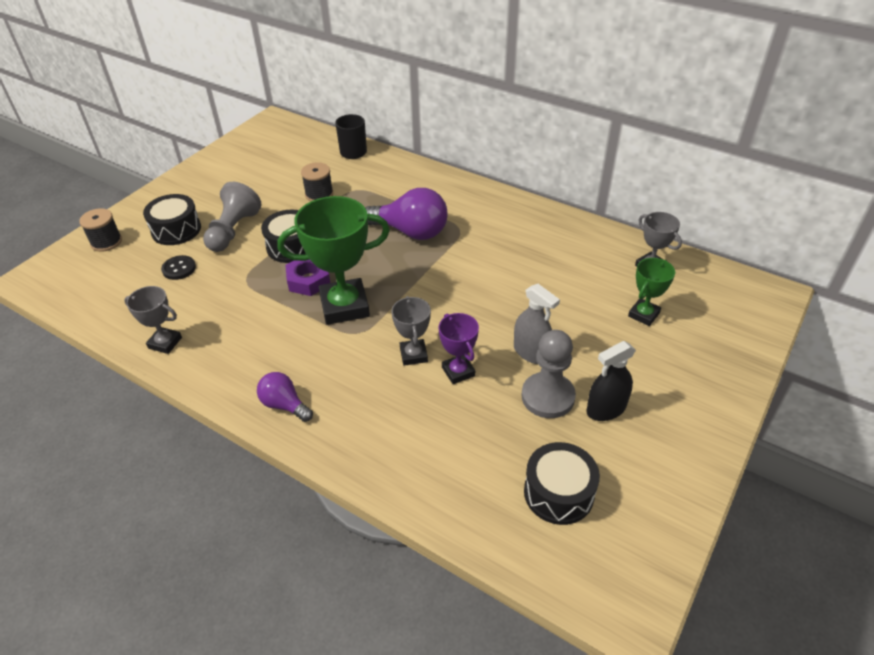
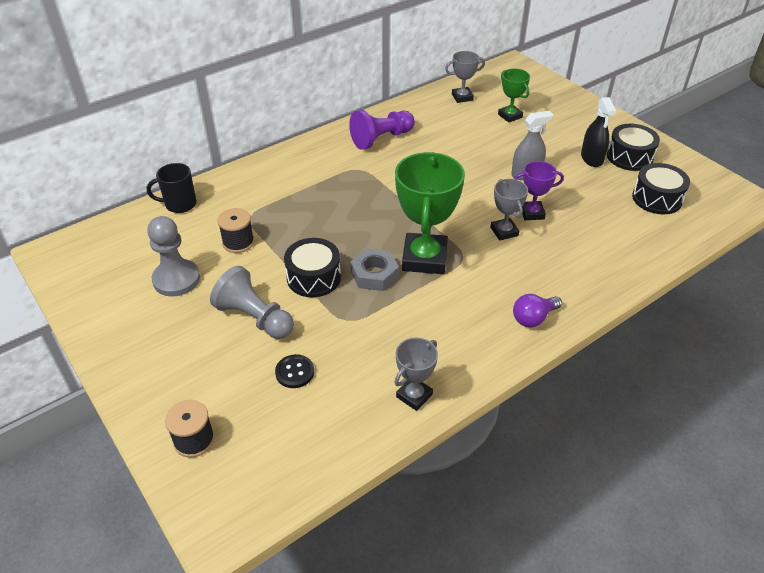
camera: 70 degrees left, 0 degrees up
black drum [143,194,201,245] -> black drum moved to [607,124,660,171]
purple nut [285,260,330,296] -> grey nut [350,248,399,291]
purple light bulb [365,188,447,240] -> none
grey trophy [391,296,431,366] -> grey trophy turned 60 degrees clockwise [490,179,528,241]
grey pawn [521,330,576,418] -> grey pawn moved to [147,216,200,296]
none -> purple pawn [349,110,415,150]

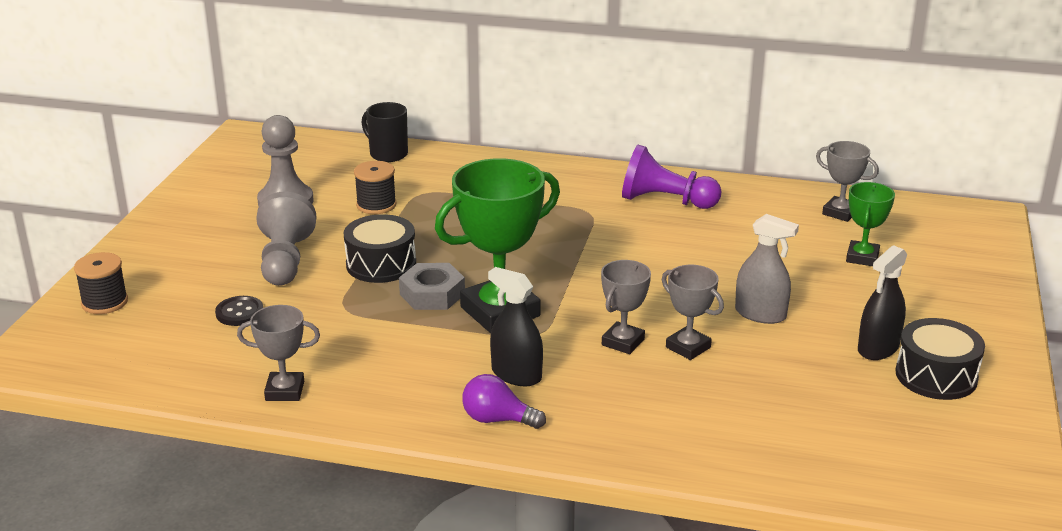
camera: 50 degrees right, 15 degrees down
purple trophy [514,161,564,220] -> grey trophy [662,265,724,360]
black drum [632,163,690,214] -> none
none -> black spray bottle [488,267,543,386]

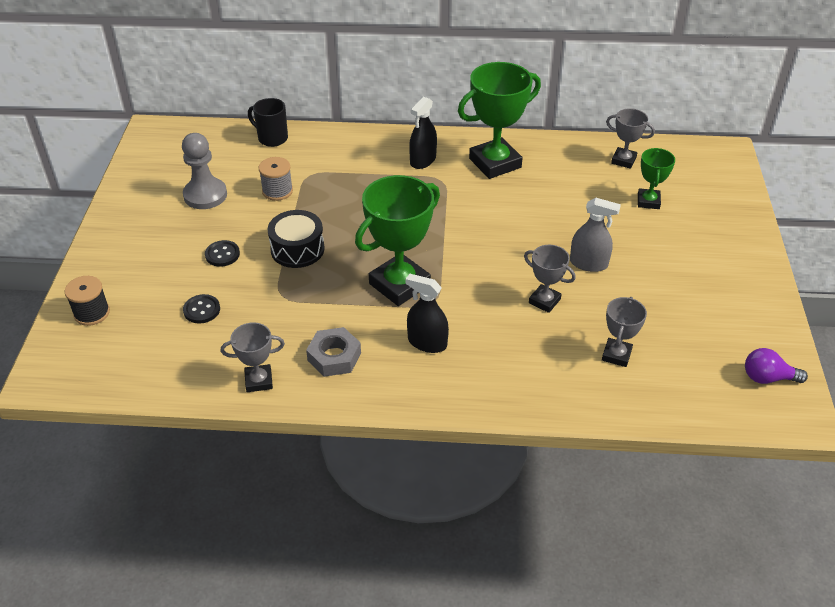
camera: 10 degrees left, 15 degrees up
grey pawn [256,192,316,286] -> black button [205,240,240,267]
black spool [354,161,397,214] -> grey spool [259,157,293,201]
grey nut [399,263,465,310] -> grey nut moved to [306,327,361,377]
purple light bulb [462,374,546,429] -> purple light bulb moved to [745,348,808,384]
grey trophy [601,260,651,354] -> grey trophy moved to [602,297,647,367]
purple pawn [622,145,722,209] -> green trophy [458,62,541,179]
black spray bottle [858,245,907,360] -> black spray bottle moved to [409,97,437,169]
black drum [896,318,985,400] -> none

